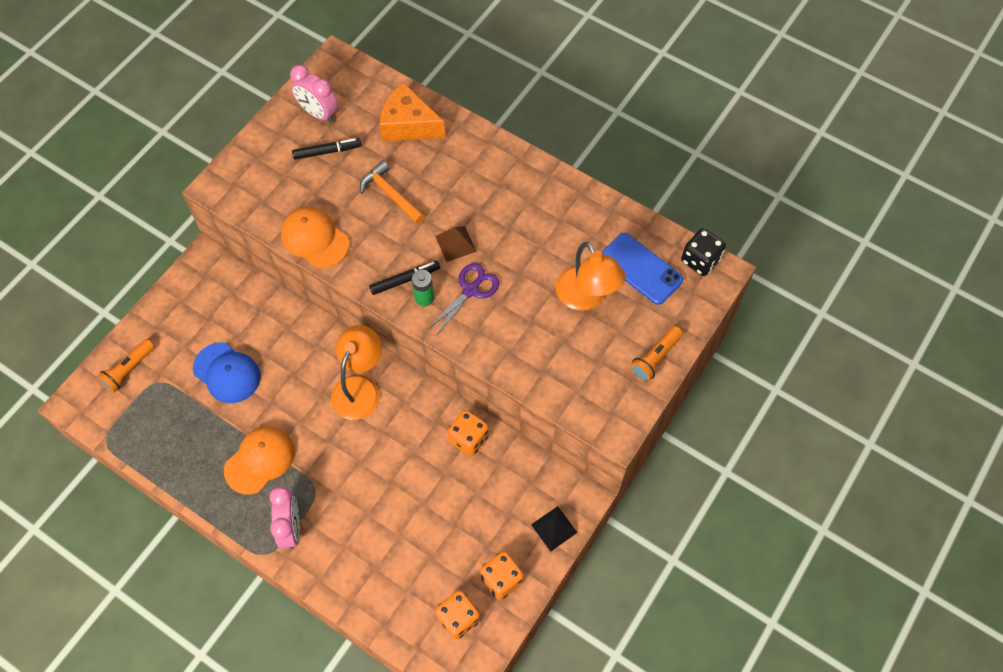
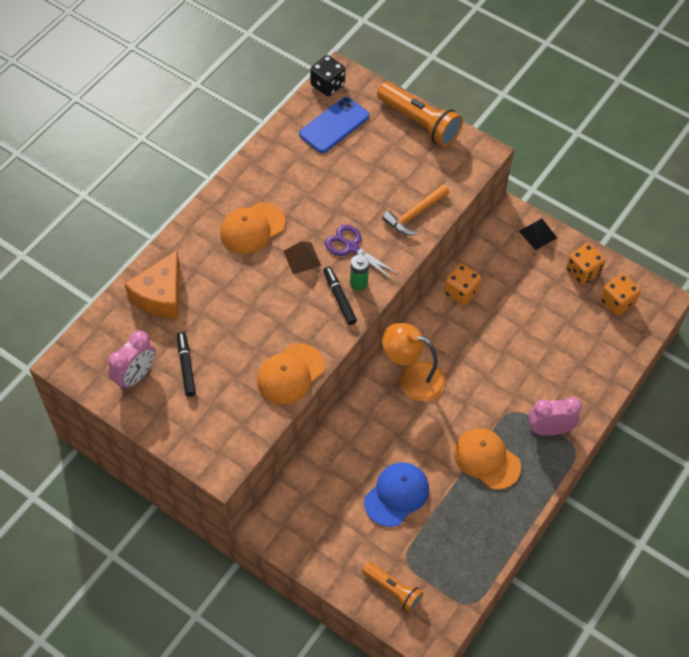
camera: 90 degrees left, 5 degrees down
orange hammer [360,160,425,224] -> orange hammer moved to [382,184,450,235]
orange lamp [556,242,625,310] -> none
orange flashlight [629,326,683,383] -> orange flashlight [377,82,463,147], size x1.66
none -> orange cap [220,202,286,254]

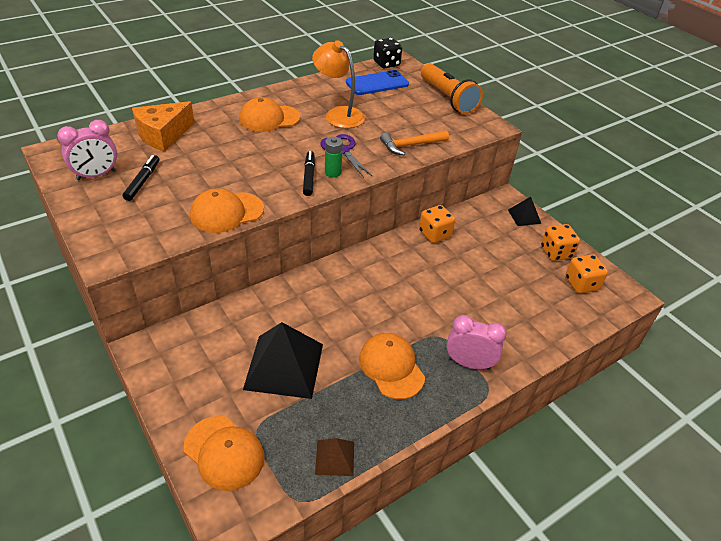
camera: 20 degrees right, 15 degrees down
brown pyramid [283,241,321,274] -> brown pyramid moved to [315,438,354,476]
orange flashlight [362,562,423,613] -> orange cap [184,416,265,491]
blue cap [364,462,429,527] -> black pyramid [243,322,323,399]
orange lamp [382,323,445,401] -> orange lamp moved to [312,40,365,128]

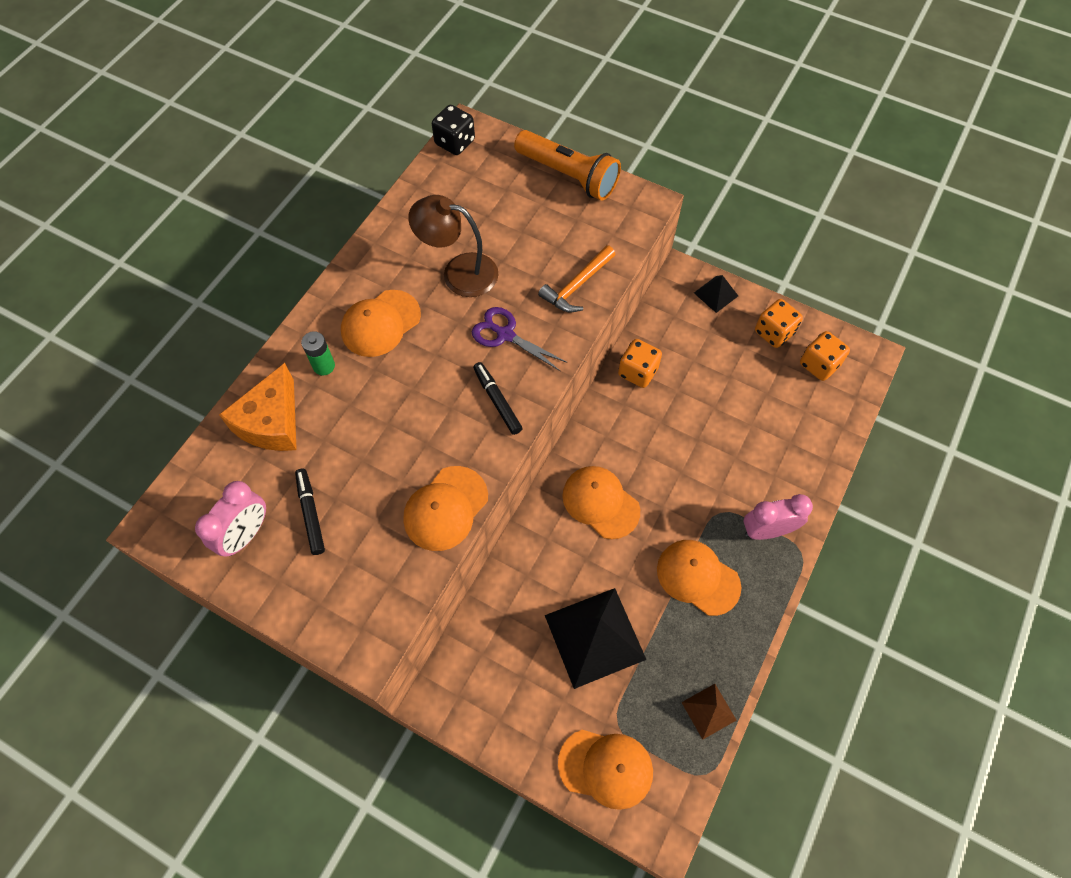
camera: 25 degrees left, 20 degrees up
orange lamp [312,40,365,128] -> brown lamp [408,195,498,297]
green battery [325,137,343,177] -> green battery moved to [301,331,335,375]
blue phone [346,70,409,95] -> none
none -> orange cap [562,466,640,539]

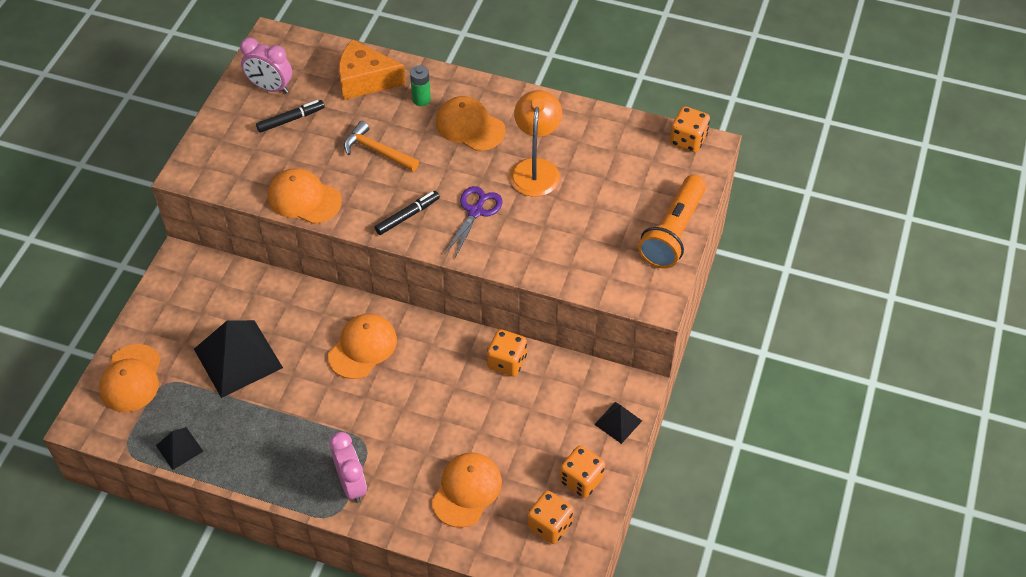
camera: 80 degrees right, 10 degrees down
brown lamp [408,195,498,297] -> orange lamp [510,90,562,197]
black dice [432,105,475,155] -> orange dice [670,106,710,152]
orange hammer [538,245,616,312] -> orange hammer moved to [344,121,419,171]
orange cap [657,540,741,616] -> orange cap moved to [432,453,502,528]
brown pyramid [681,684,736,740] -> black pyramid [156,427,203,470]

